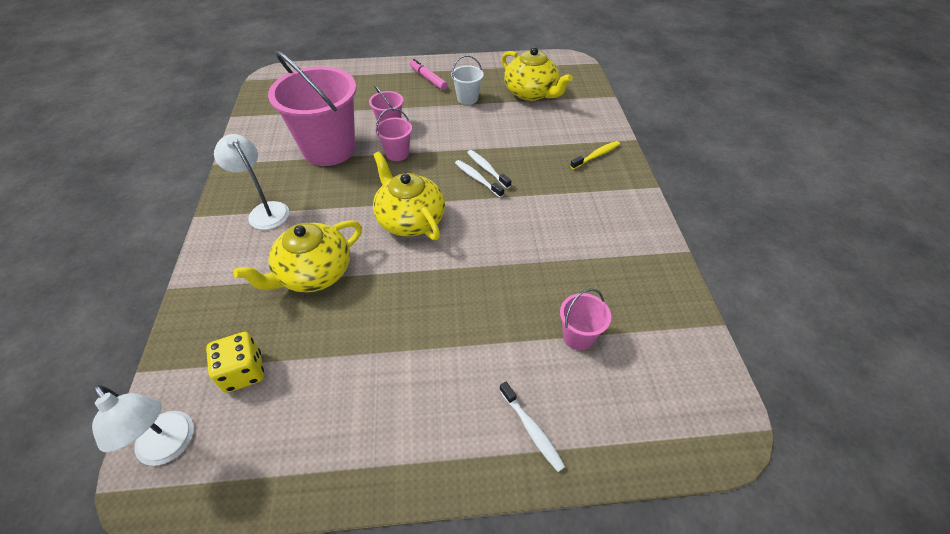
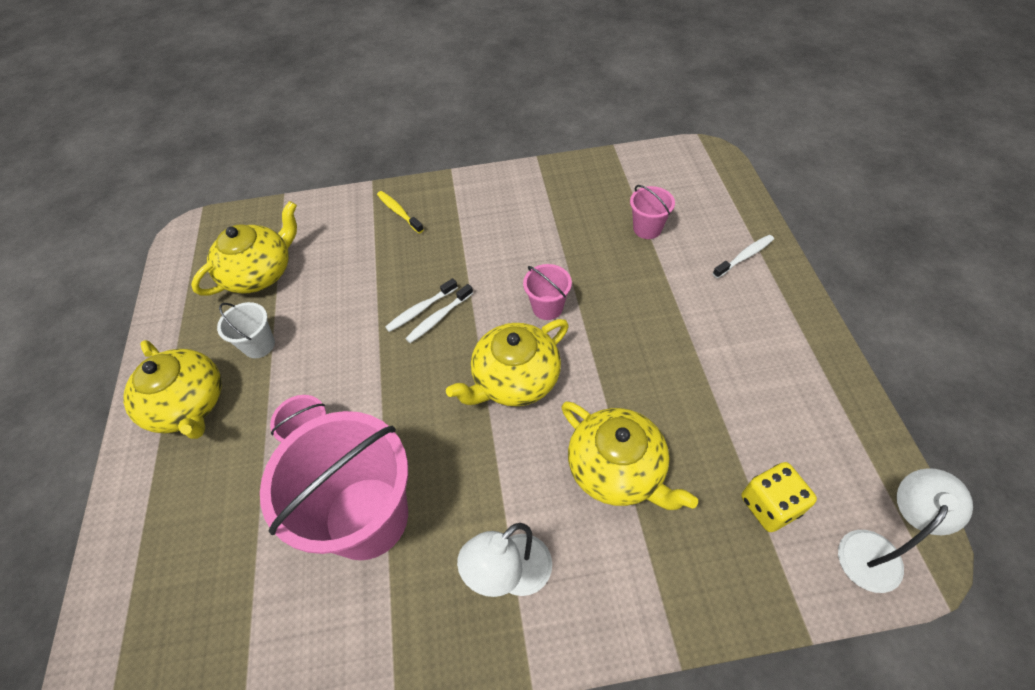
camera: 90 degrees left, 5 degrees up
pink bucket [375,108,412,161] -> pink bucket moved to [523,264,572,320]
pink marker [410,59,448,90] -> yellow teapot [123,340,222,439]

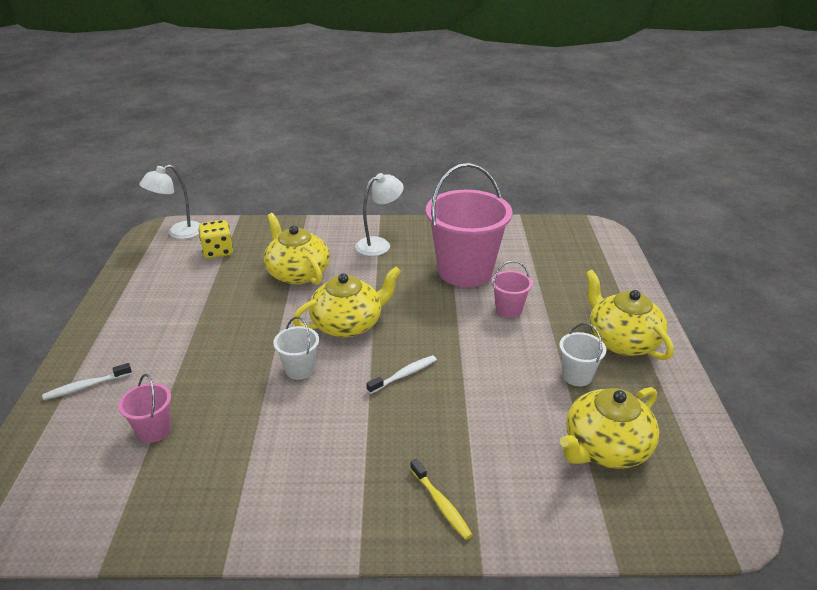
camera: 175 degrees left, 20 degrees down
white toothbrush [385,278,458,332] -> none
pink bucket [523,264,572,320] -> white bucket [273,317,319,380]

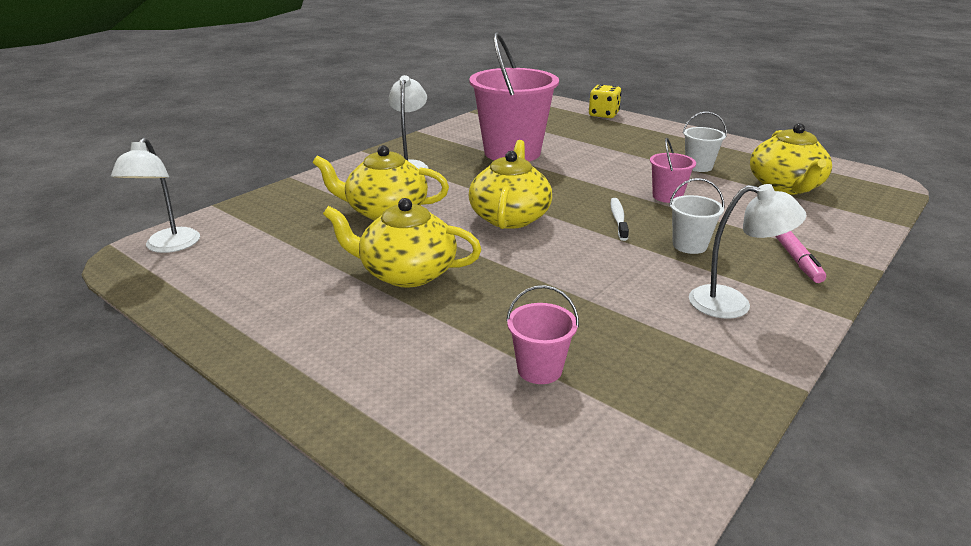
camera: 50 degrees left, 5 degrees down
white toothbrush [42,363,132,400] -> none
yellow dice [199,220,233,258] -> yellow dice moved to [589,84,621,118]
white bucket [273,317,319,380] -> white bucket moved to [669,178,725,254]
yellow toothbrush [410,459,472,540] -> pink marker [775,231,826,283]
pink bucket [492,261,532,318] -> pink bucket moved to [650,138,696,203]
yellow teapot [585,270,674,360] -> yellow teapot moved to [323,198,482,288]
none -> white lamp [689,184,806,319]

